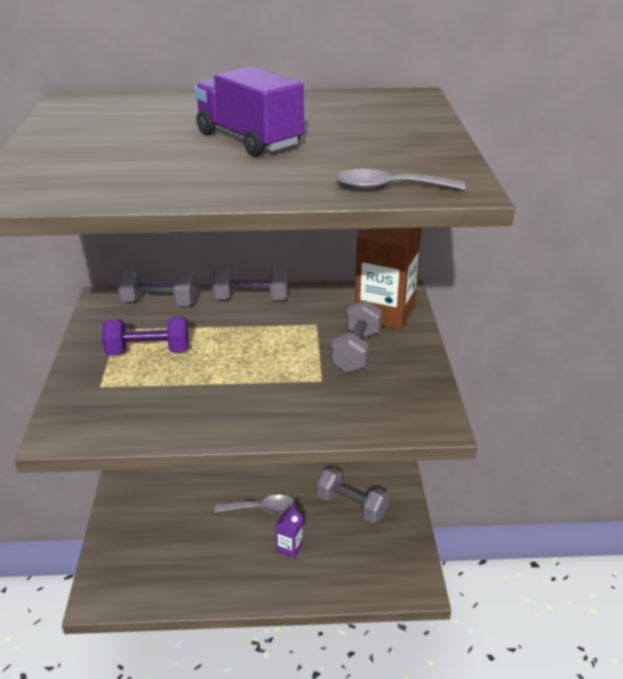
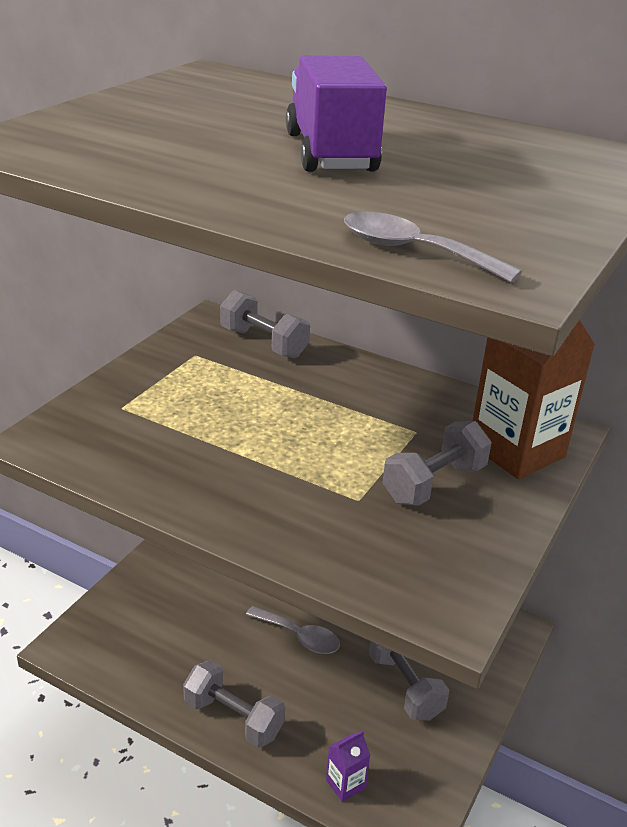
camera: 30 degrees right, 0 degrees up
purple dumbbell [102,317,189,355] -> none
grey dumbbell [212,268,288,300] -> grey dumbbell moved to [183,660,285,748]
purple carton [275,504,303,558] -> purple carton moved to [326,730,370,802]

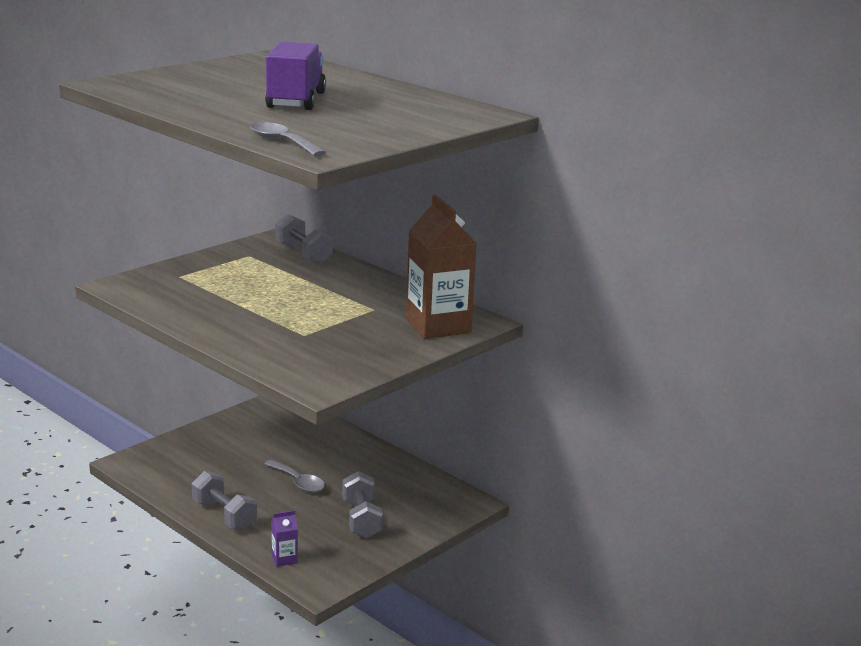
camera: 15 degrees right, 10 degrees down
grey dumbbell [383,421,492,506] -> none

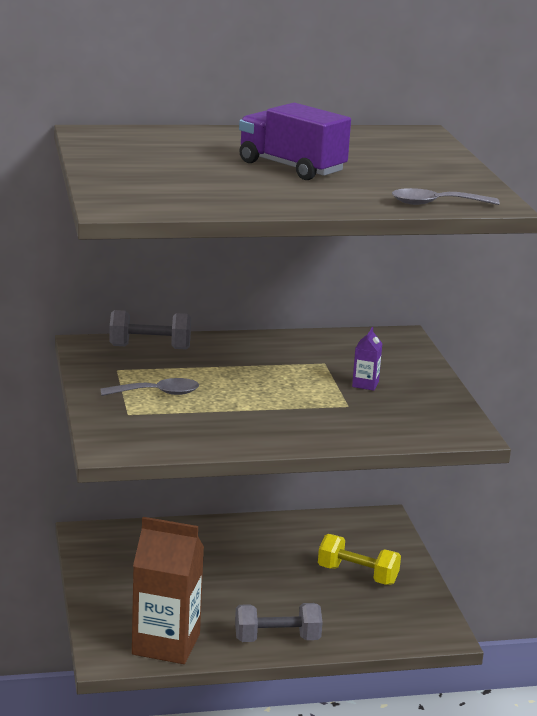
camera: 55 degrees left, 0 degrees up
grey spoon [264,460,325,492] -> grey spoon moved to [100,378,199,396]
purple carton [271,510,298,567] -> purple carton moved to [352,327,383,391]
grey dumbbell [342,471,383,538] -> yellow dumbbell [318,534,401,585]
brown carton [406,194,477,339] -> brown carton moved to [132,517,204,664]

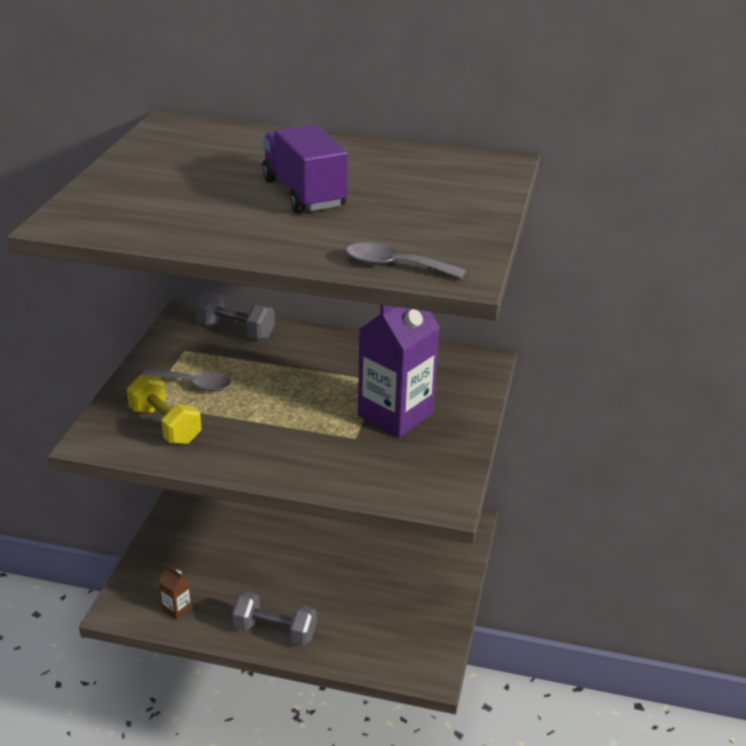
camera: 25 degrees right, 10 degrees up
brown carton [132,517,204,664] -> brown carton [159,565,192,620], size x0.42
yellow dumbbell [318,534,401,585] -> yellow dumbbell moved to [127,374,202,444]
purple carton [352,327,383,391] -> purple carton [358,305,440,437], size x2.37

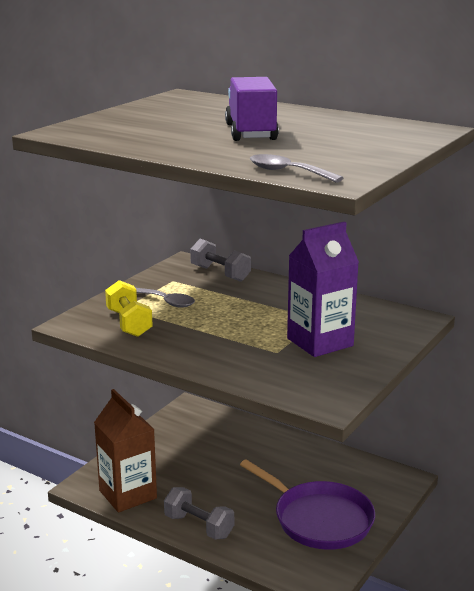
camera: 20 degrees right, 10 degrees down
brown carton [159,565,192,620] -> brown carton [94,389,157,513], size x2.37
none -> purple pan [240,459,375,550]

